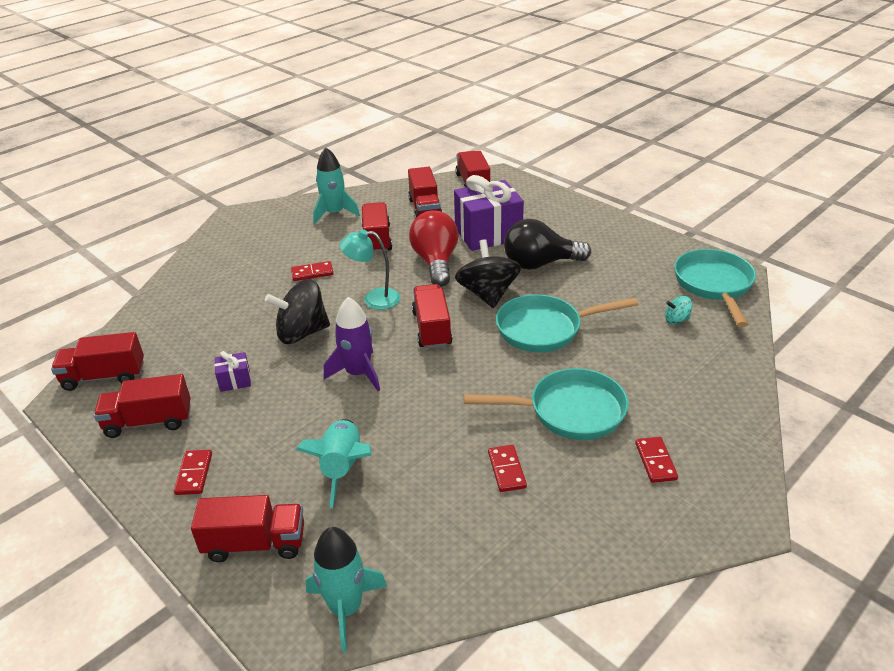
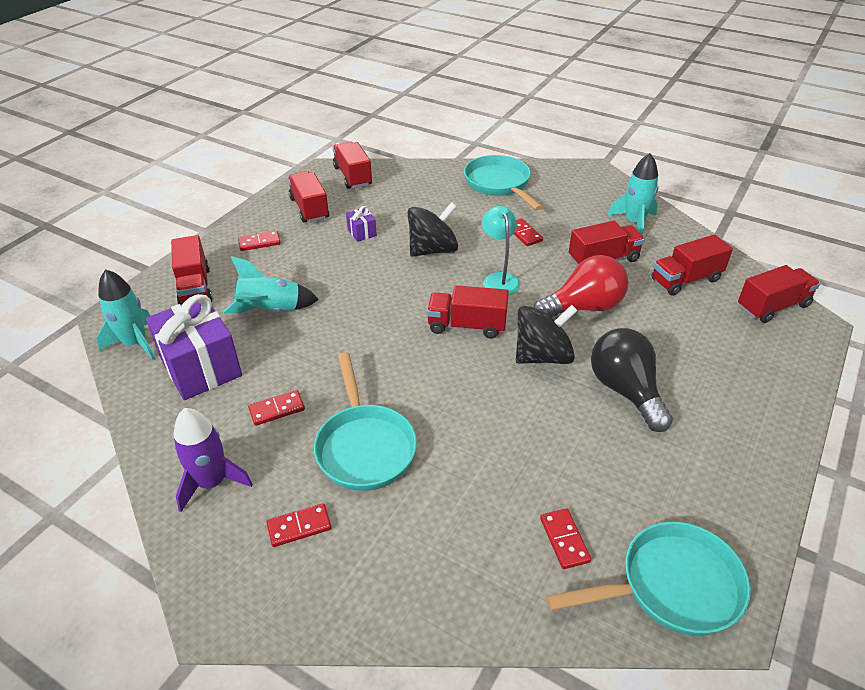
camera: 75 degrees right, 5 degrees up
black spinning top [265,279,330,344] -> black spinning top turned 90 degrees clockwise [408,202,458,257]
purple rocket [324,297,380,391] -> purple rocket moved to [174,408,253,512]
red truck [412,284,453,349] -> red truck turned 150 degrees counterclockwise [427,285,509,339]
purple gift [454,175,524,251] -> purple gift moved to [146,294,242,400]
turquoise pan [496,294,638,352] -> turquoise pan moved to [464,155,543,211]
turquoise spinning top [665,296,692,325] -> red domino [540,508,591,569]

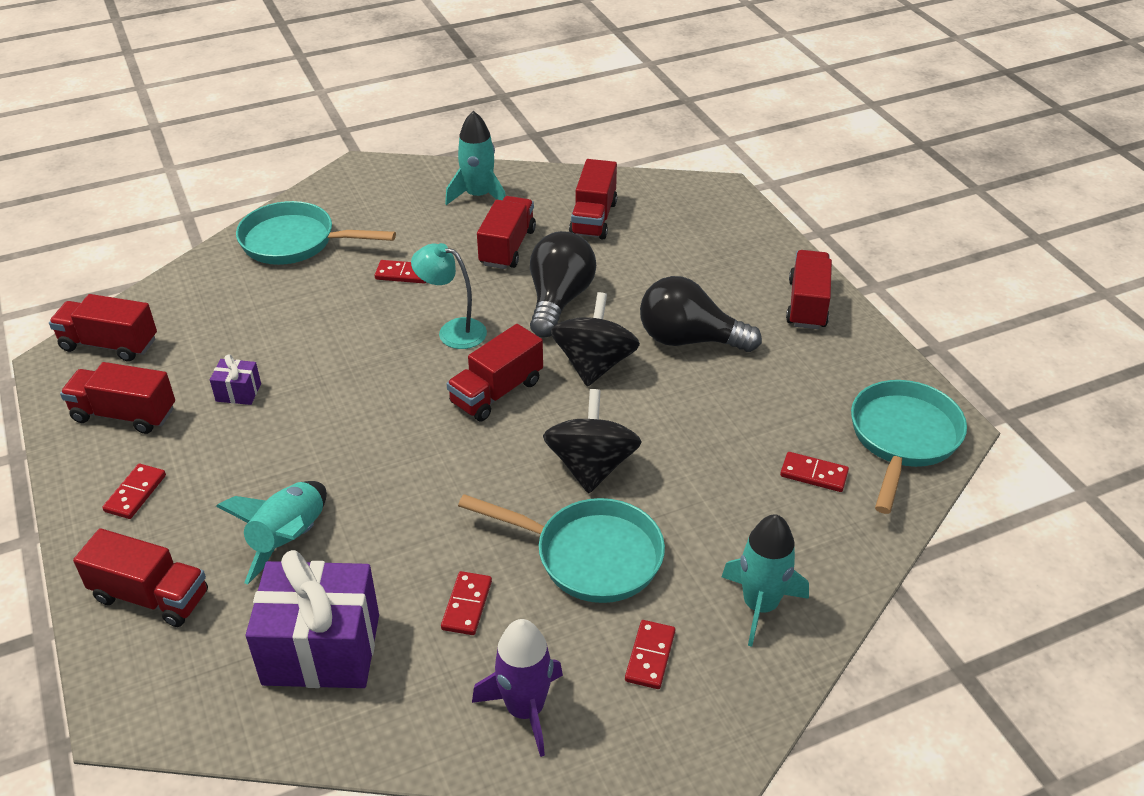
camera: 55 degrees left, 0 degrees up
turquoise rocket [96,269,155,360] -> turquoise rocket moved to [722,514,809,647]
black spinning top [408,202,458,257] -> black spinning top moved to [543,389,641,493]
red light bulb [533,255,629,317] -> black light bulb [530,231,596,338]
red truck [738,265,820,323] -> red truck moved to [786,250,832,329]

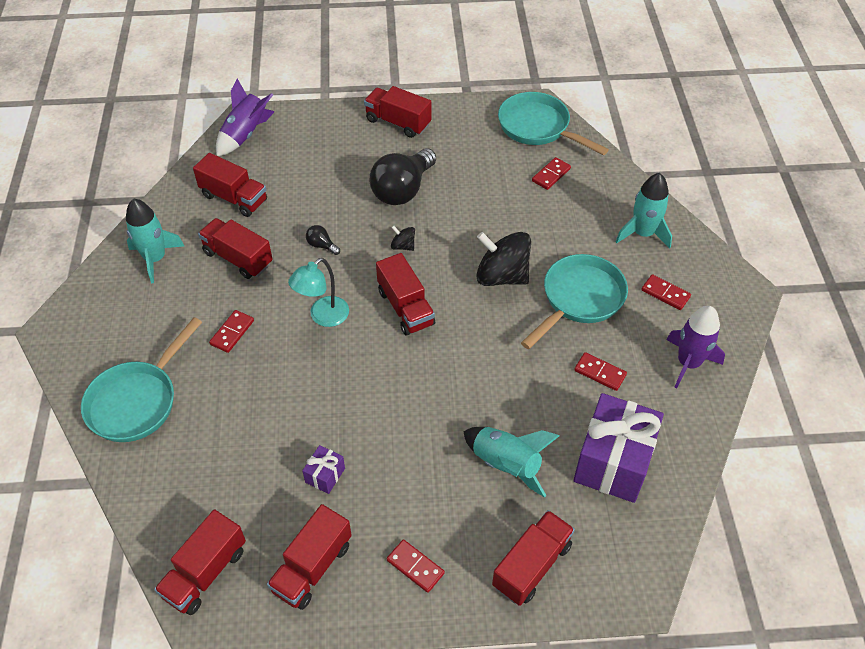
camera: 70 degrees left, 10 degrees up
black light bulb [530,231,596,338] -> black light bulb [306,225,340,255], size x0.42
black spinning top [551,292,640,386] -> black spinning top [391,225,415,251], size x0.46
none -> purple rocket [216,79,275,156]

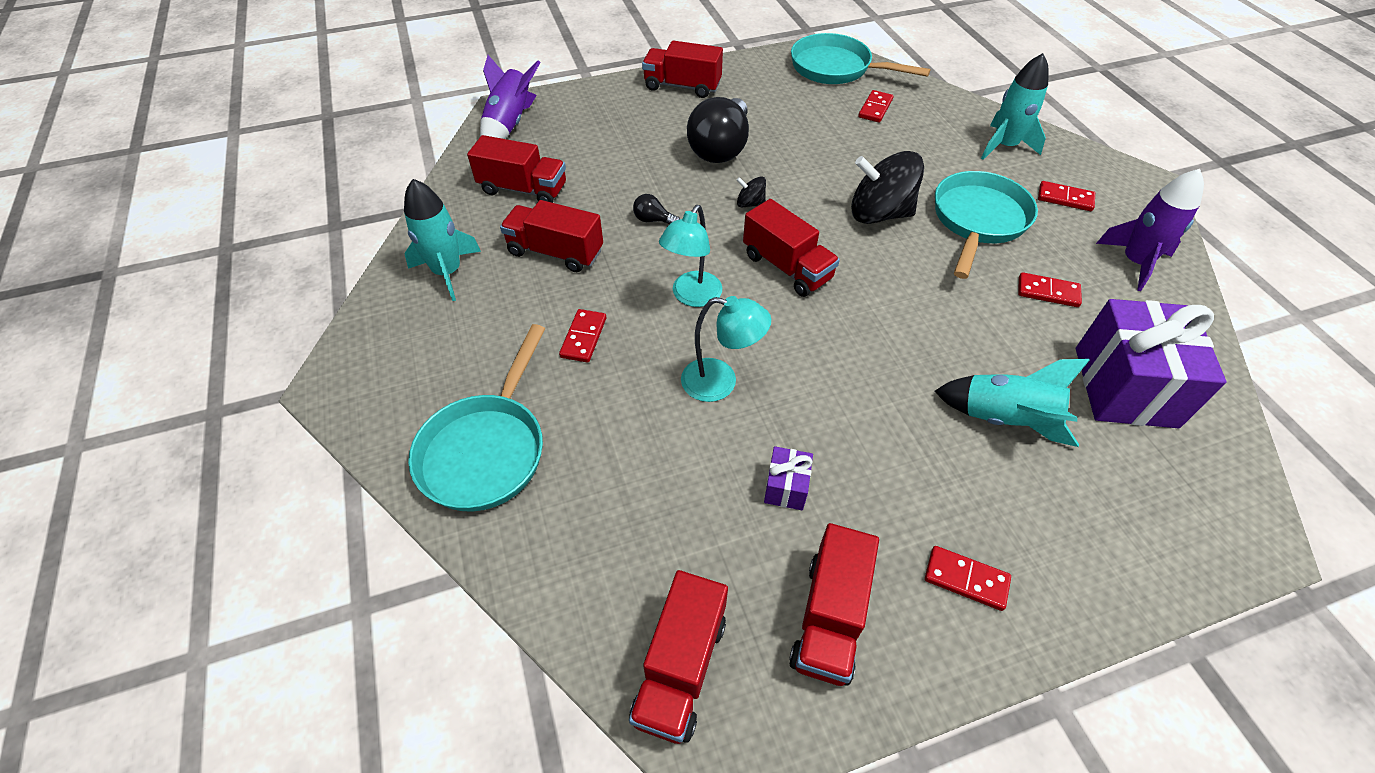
camera: 15 degrees left, 0 degrees up
red truck [492,510,575,606] -> none
none -> turquoise lamp [681,296,771,402]

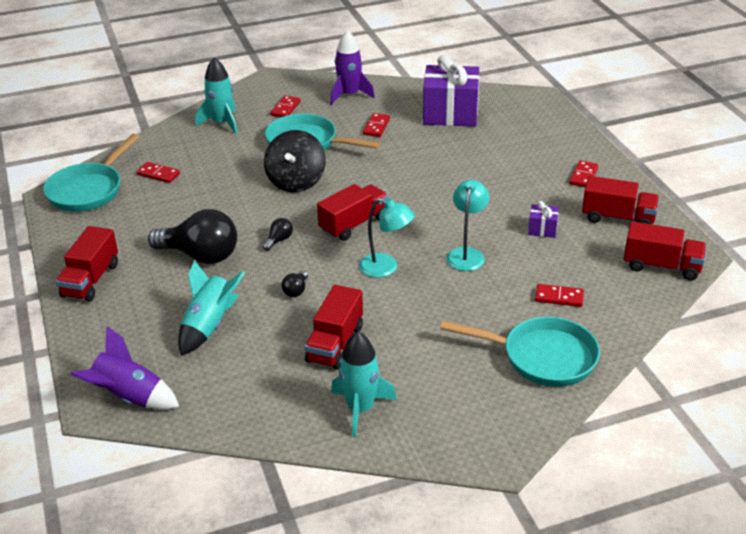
camera: 90 degrees left, 15 degrees down
red truck [467,135,566,203] -> none
red domino [559,309,606,362] -> red domino moved to [535,284,584,307]
black spinning top [737,176,766,208] -> black light bulb [263,218,293,251]
turquoise rocket [935,359,1090,447] -> turquoise rocket moved to [178,260,245,356]

